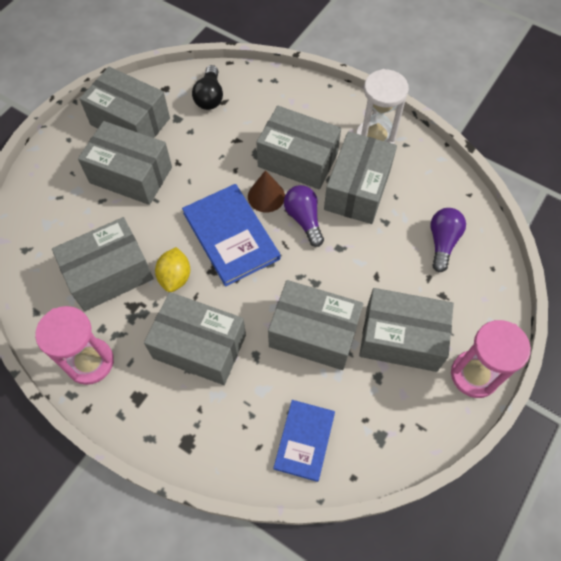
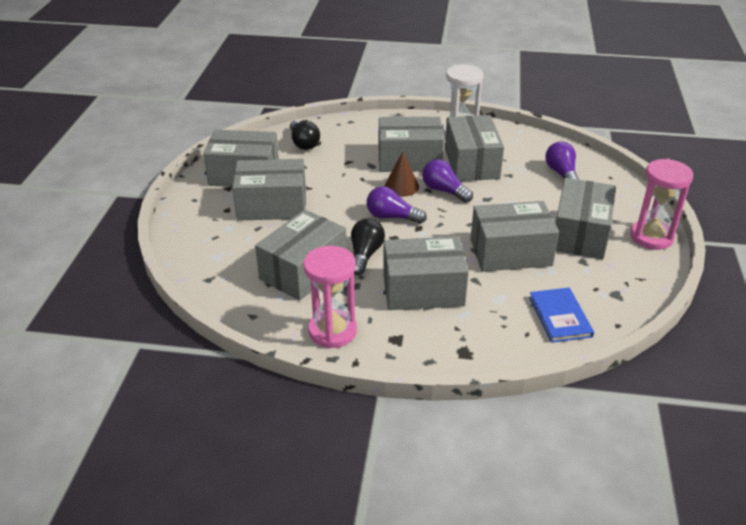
camera: 25 degrees left, 25 degrees down
yellow lemon [155,247,190,292] -> black light bulb [351,218,385,275]
blue book [182,184,280,287] -> purple light bulb [367,186,427,224]
grey box [359,288,454,372] -> grey box turned 60 degrees counterclockwise [556,178,616,259]

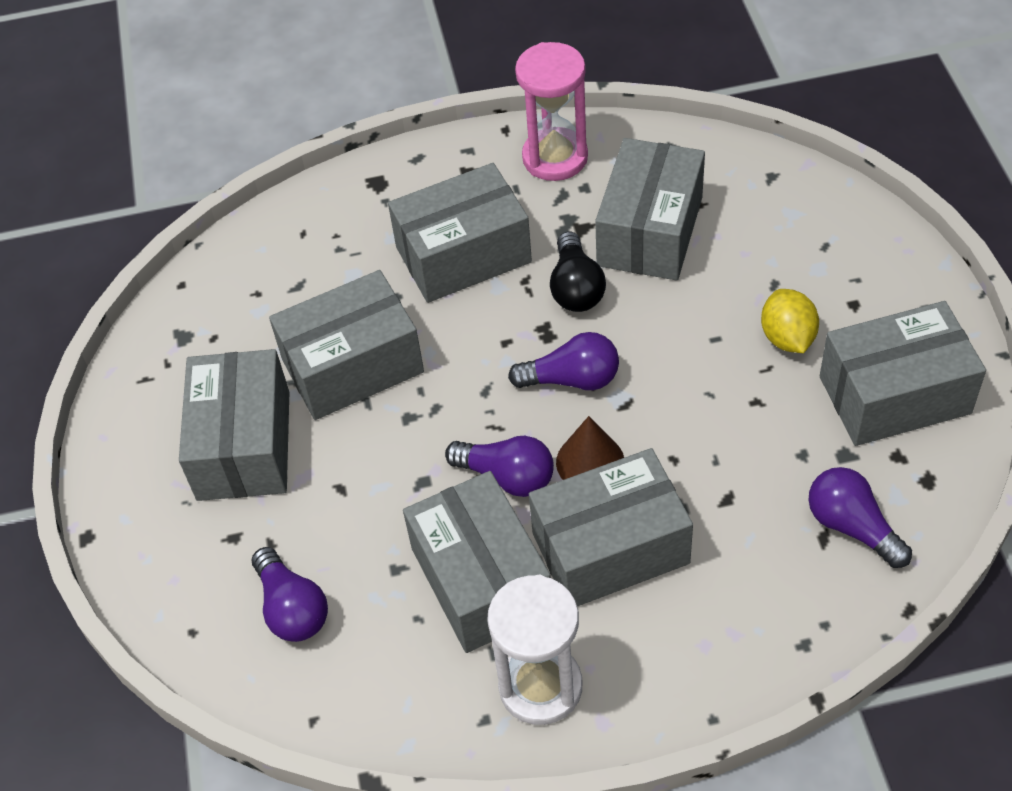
camera: 165 degrees right, 15 degrees up
grey box [232,159,306,221] -> yellow lemon [761,289,819,353]
black light bulb [290,120,320,150] -> purple light bulb [809,467,912,568]
blue book [529,288,594,343] -> none
pink hourglass [630,159,693,250] -> none

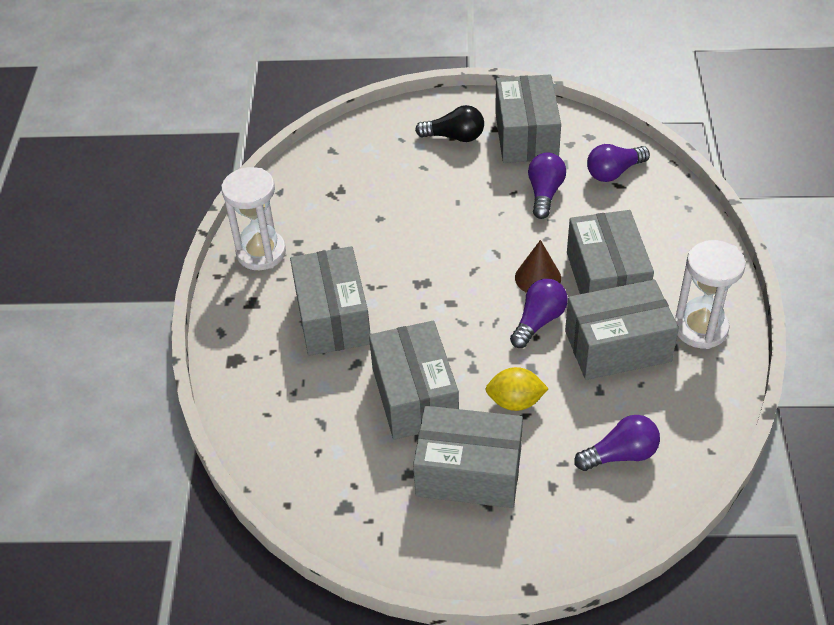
camera: 80 degrees left, 5 degrees down
purple light bulb [508,332,619,390] -> purple light bulb moved to [528,153,566,219]
pink hourglass [515,42,588,181] -> white hourglass [221,167,286,270]
black light bulb [550,231,606,312] -> black light bulb moved to [415,105,484,142]
grey box [595,138,705,281] -> none
yellow lemon [761,289,819,353] -> yellow lemon moved to [485,367,549,411]

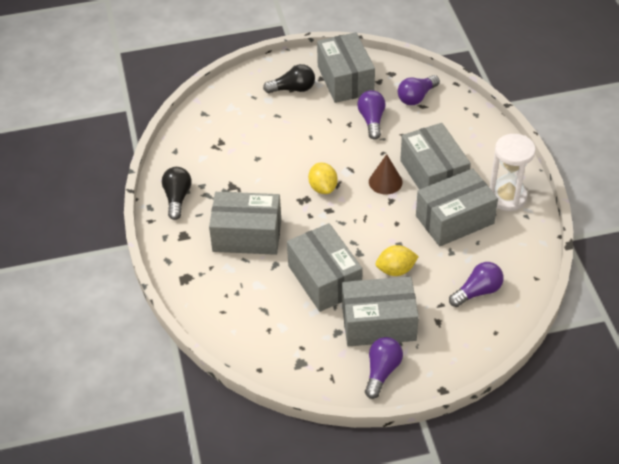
camera: 15 degrees left, 0 degrees up
white hourglass [221,167,286,270] -> black light bulb [162,167,191,220]
grey box [290,246,370,356] -> grey box turned 60 degrees counterclockwise [209,192,281,255]
purple light bulb [510,279,568,348] -> purple light bulb moved to [365,337,403,399]
none -> yellow lemon [308,163,338,194]

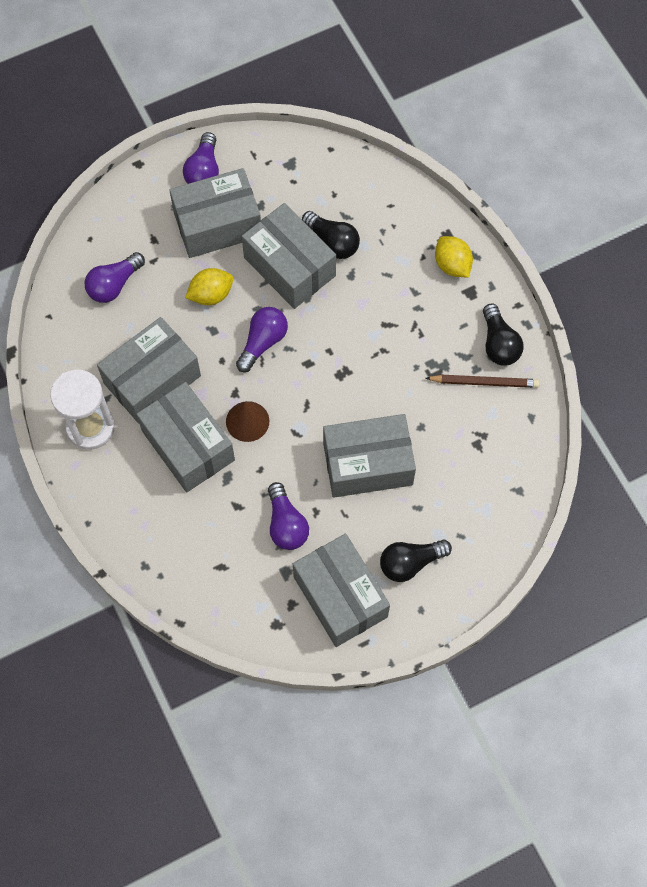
camera: 165 degrees right, 20 degrees up
grey box [209,192,281,255] -> grey box moved to [323,414,416,498]
yellow lemon [308,163,338,194] -> yellow lemon moved to [435,236,473,277]
purple light bulb [398,75,440,105] -> purple light bulb moved to [236,307,288,372]
none -> black light bulb [302,211,360,259]
none -> brown pencil [425,375,540,388]

